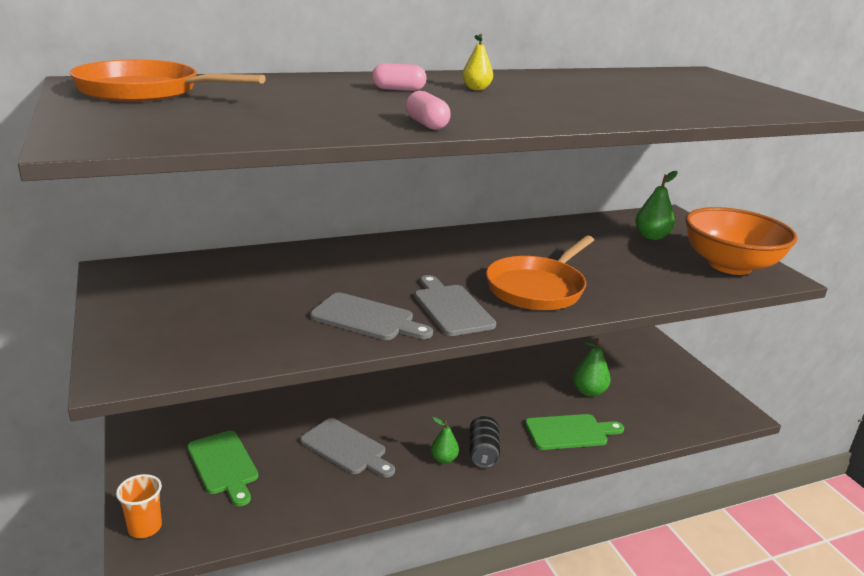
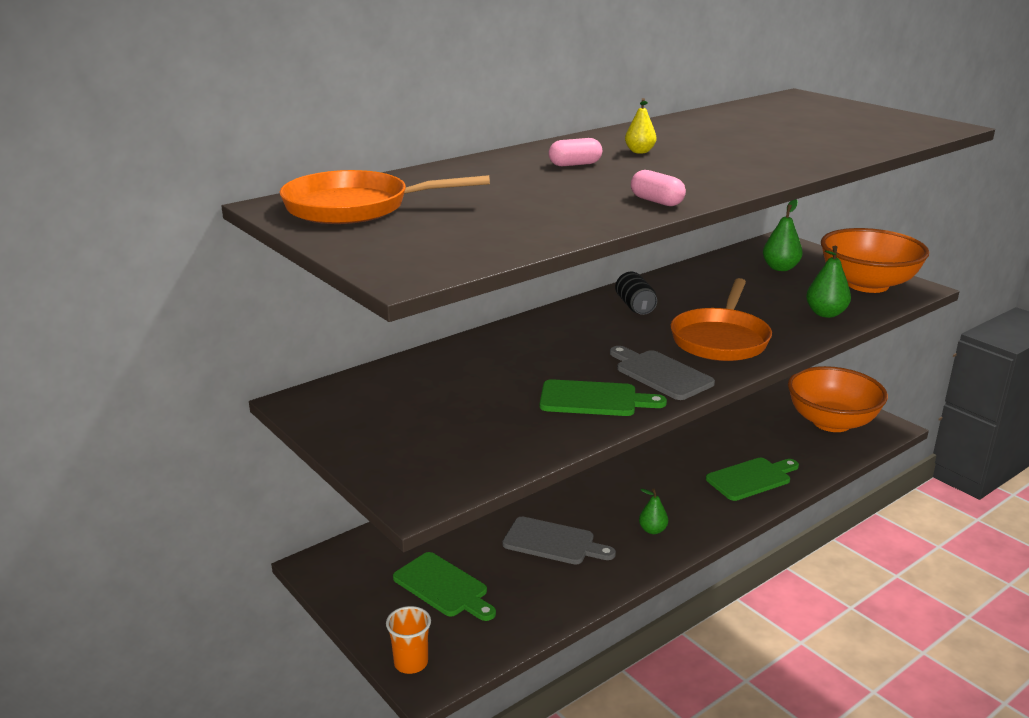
camera: 15 degrees left, 0 degrees up
grey cutting board [310,292,433,340] -> green cutting board [540,379,667,416]
black can [469,415,500,468] -> black can moved to [615,271,657,315]
green pear [573,338,611,397] -> green pear moved to [806,246,851,318]
none -> orange bowl [788,366,888,432]

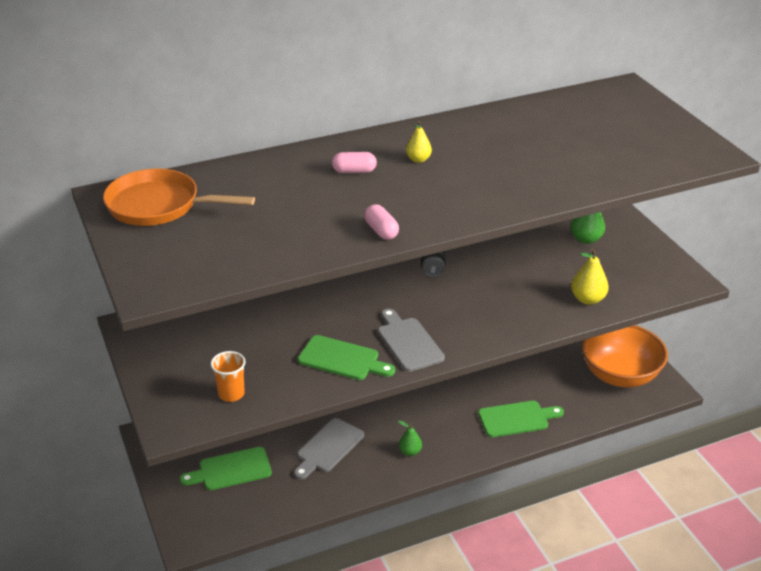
camera: 15 degrees right, 10 degrees up
orange cup [386,606,431,674] -> orange cup moved to [210,351,246,402]
green cutting board [393,552,496,621] -> green cutting board turned 105 degrees clockwise [180,447,272,490]
grey cutting board [502,517,616,565] -> grey cutting board turned 90 degrees clockwise [294,418,364,479]
orange pan [671,278,772,361] -> none
green pear [806,246,851,318] -> yellow pear [571,248,609,305]
orange bowl [821,228,929,293] -> none

